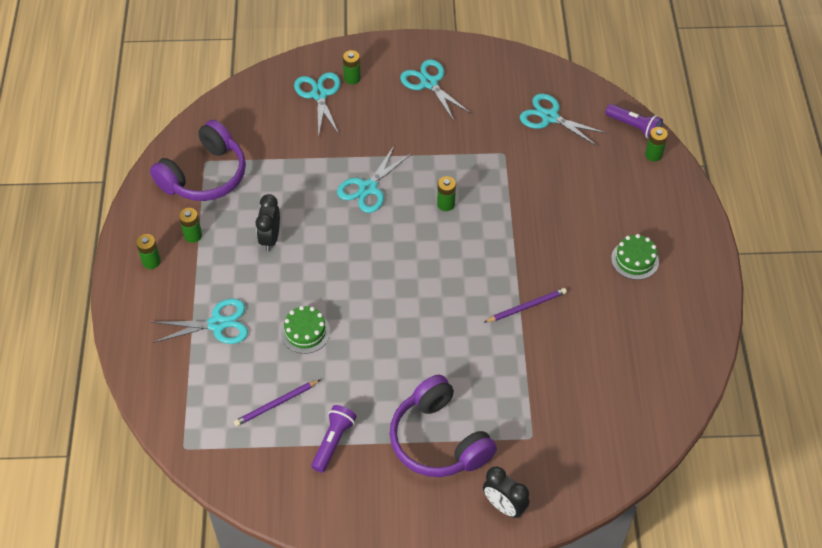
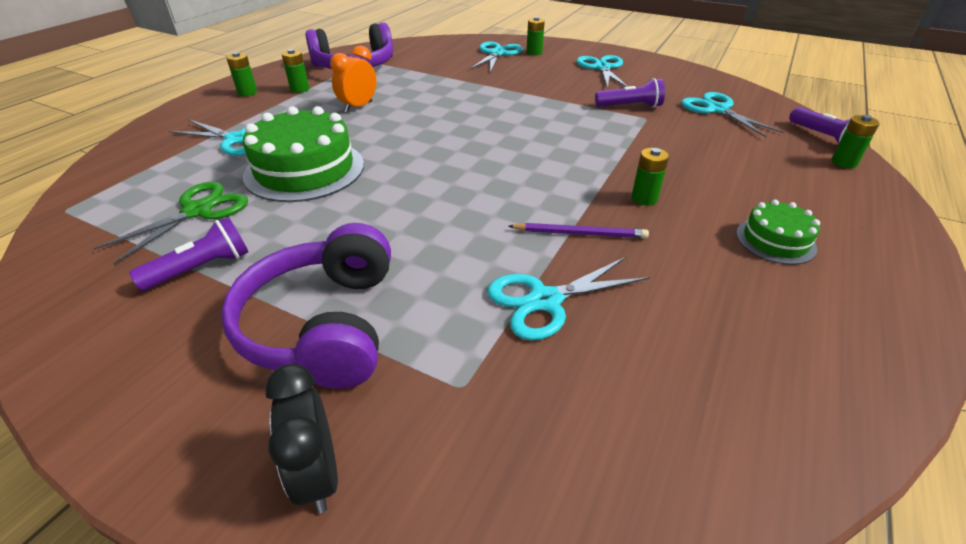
camera: 30 degrees right, 15 degrees down
purple pencil [234,379,321,426] -> green scissors [93,182,248,265]
black clock [256,194,280,252] -> orange clock [330,46,376,113]
green cake [281,306,330,354] -> green cake [243,106,364,202], size x1.89
turquoise scissors [337,146,412,213] -> turquoise scissors moved to [487,257,650,340]
green battery [437,176,456,211] -> green battery moved to [631,148,669,206]
none -> purple flashlight [595,78,665,108]

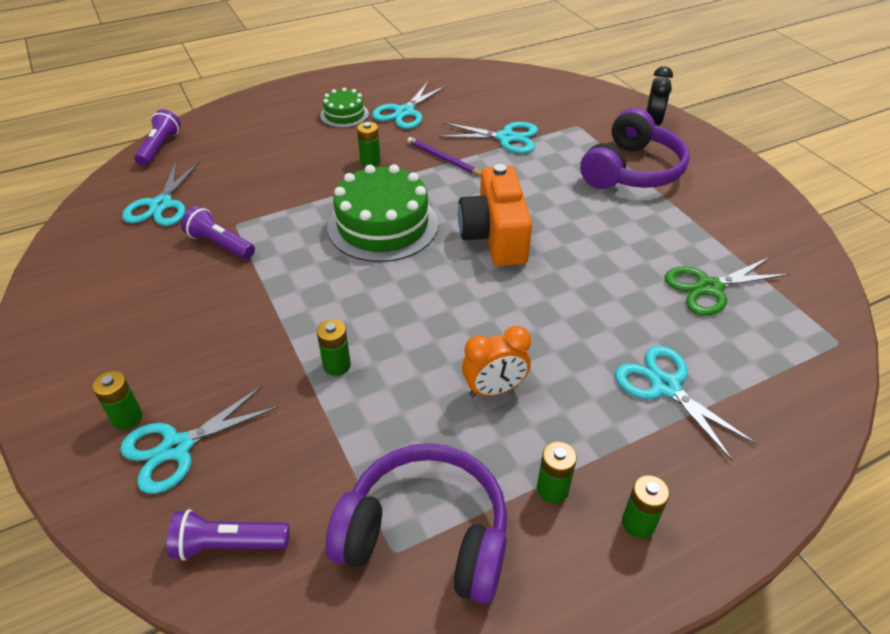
camera: 145 degrees left, 5 degrees up
purple flashlight [129,217,248,291] -> purple flashlight moved to [167,509,289,561]
green cake [243,106,364,202] -> green cake moved to [328,164,438,262]
turquoise scissors [576,55,628,88] -> turquoise scissors moved to [372,82,447,129]
green battery [831,115,880,168] -> green battery moved to [317,319,351,376]
none -> orange camera [458,164,532,266]

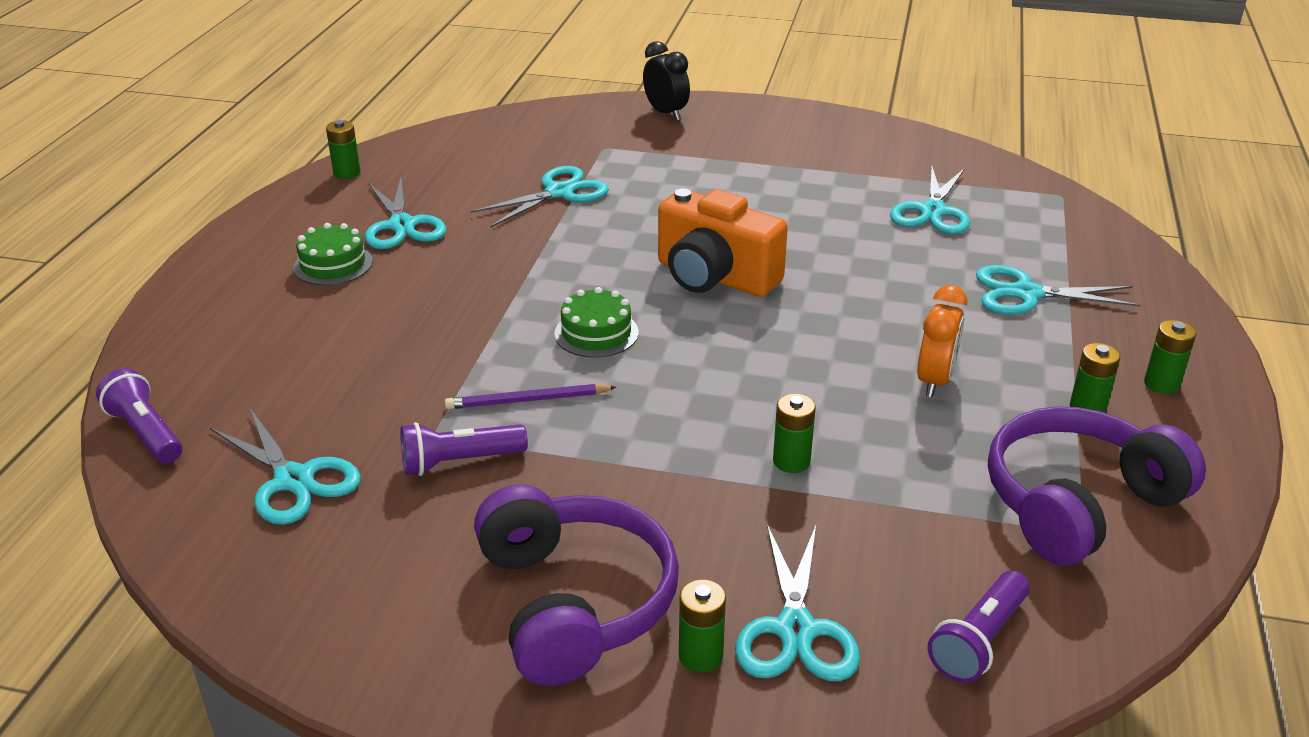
camera: 50 degrees left, 10 degrees down
green cake [328,164,438,262] -> green cake [554,287,638,358], size x0.53
green battery [357,122,381,167] -> green battery moved to [326,120,361,179]
purple pencil [407,137,481,176] -> purple pencil moved to [445,384,616,409]
purple headphones [580,108,689,189] -> purple headphones moved to [474,484,679,686]
green scissors [665,257,790,316] -> turquoise scissors [890,166,970,234]

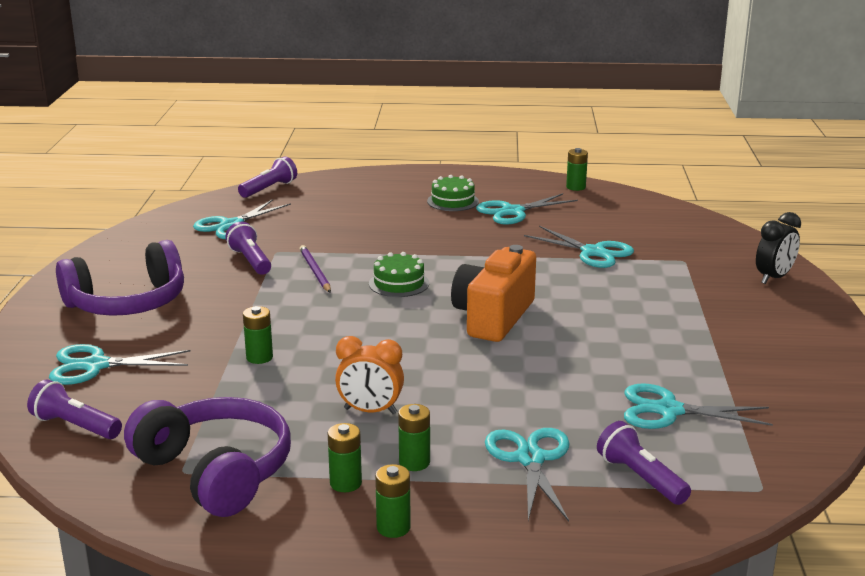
camera: 80 degrees right, 10 degrees down
green battery [679,579,726,672] -> green battery moved to [398,404,430,471]
none -> purple flashlight [597,421,691,505]

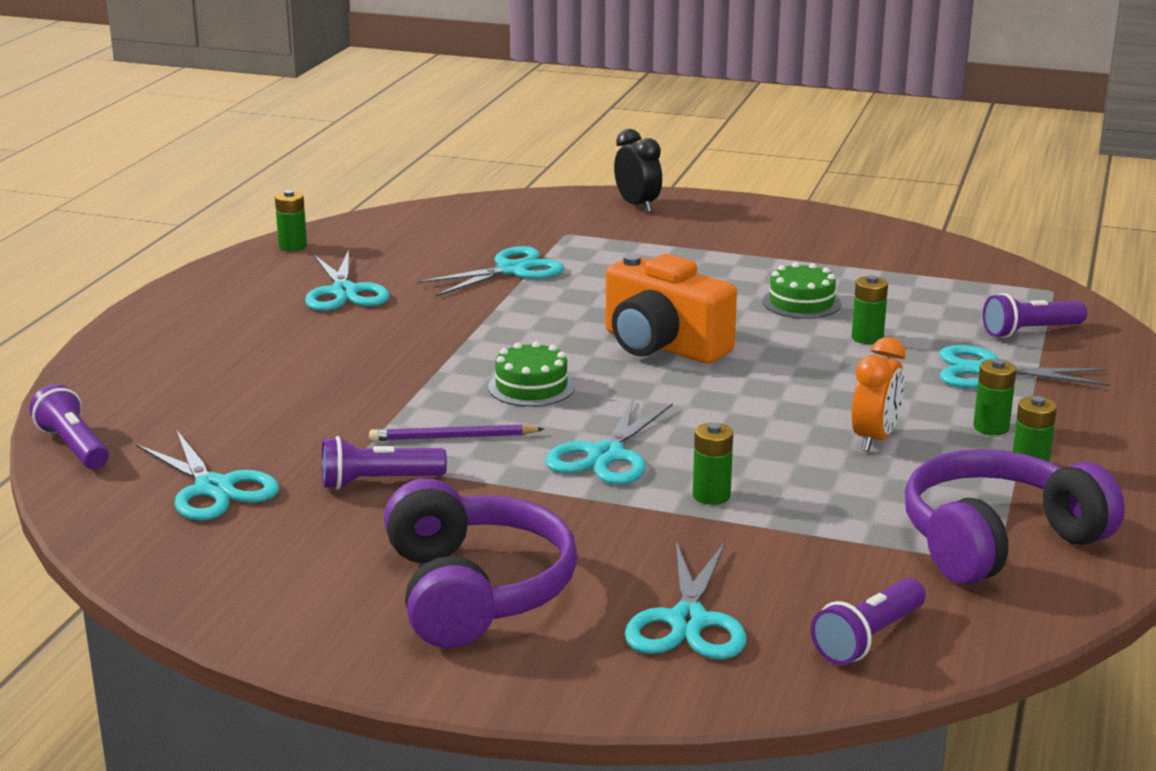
camera: 75 degrees left, 0 degrees up
green battery [375,464,411,538] -> green battery moved to [852,275,888,344]
green cake [427,175,479,211] -> green cake moved to [763,262,841,319]
turquoise scissors [624,383,773,429] -> turquoise scissors moved to [545,398,673,485]

